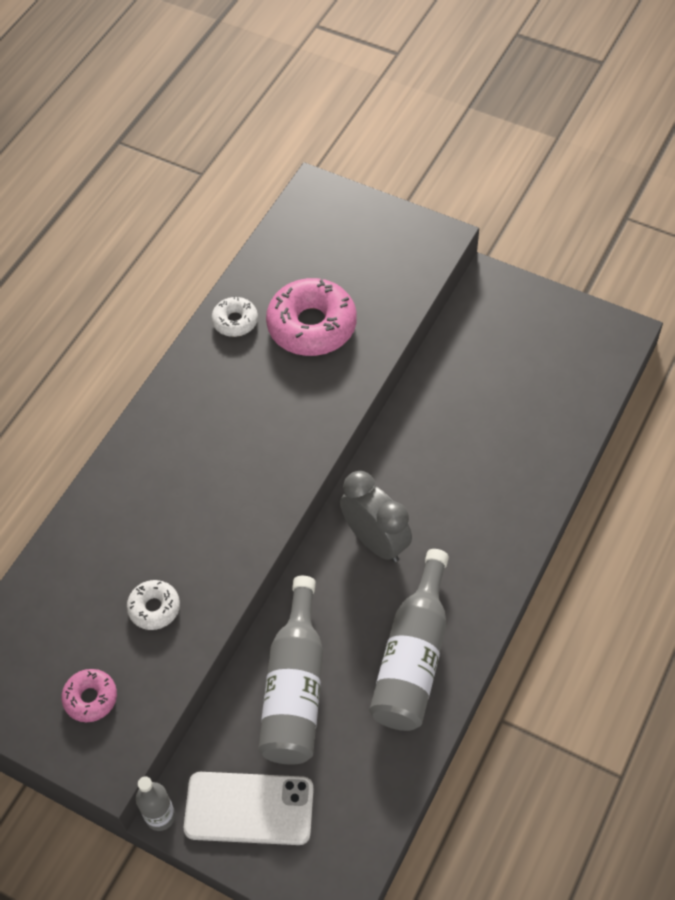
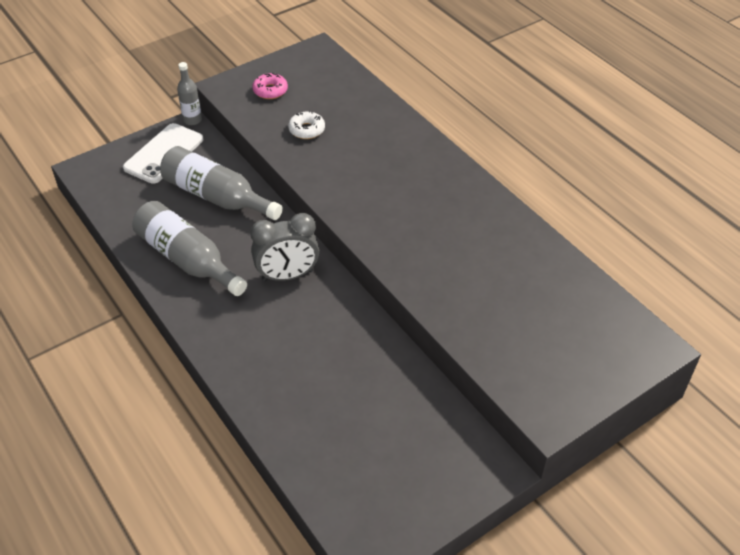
camera: 115 degrees right, 10 degrees down
white donut [211,296,258,337] -> none
pink donut [266,278,357,356] -> none

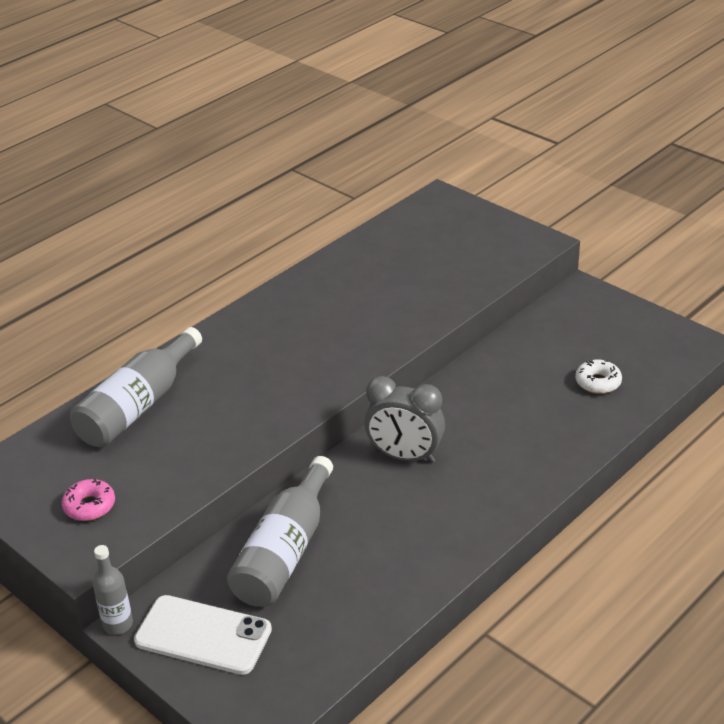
camera: 100 degrees left, 10 degrees down
grey bottle [132,201,247,296] -> grey bottle moved to [70,327,202,447]
grey clock [251,213,319,281] -> grey clock turned 135 degrees clockwise [364,376,445,463]
white donut [288,111,325,139] -> white donut moved to [575,360,622,394]

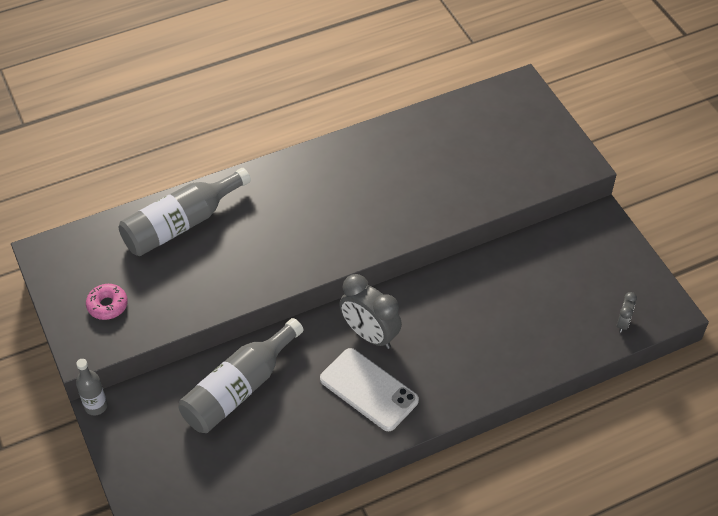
camera: 20 degrees right, 15 degrees up
white phone [134,595,272,675] -> white phone moved to [320,348,419,431]
white donut [575,360,622,394] -> none
none -> grey clock [617,292,637,333]

